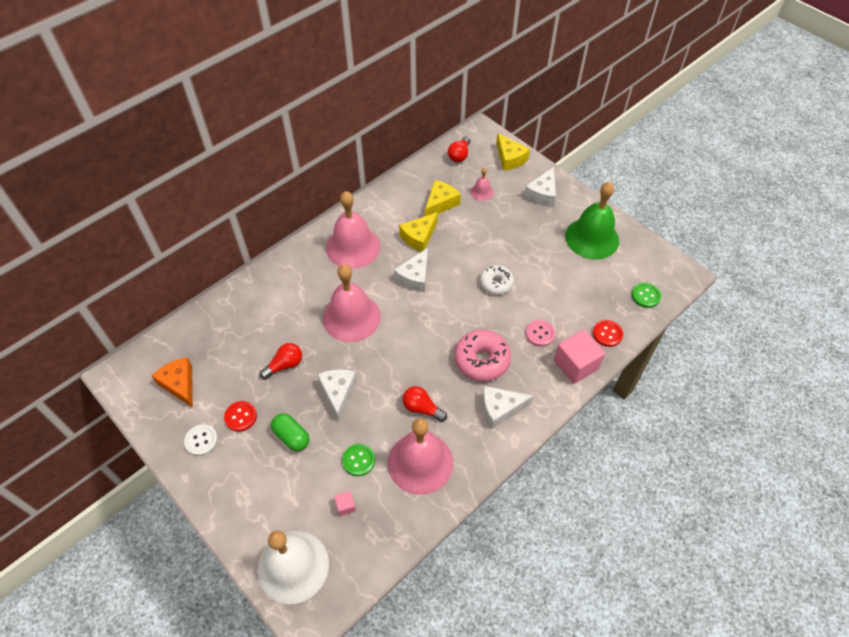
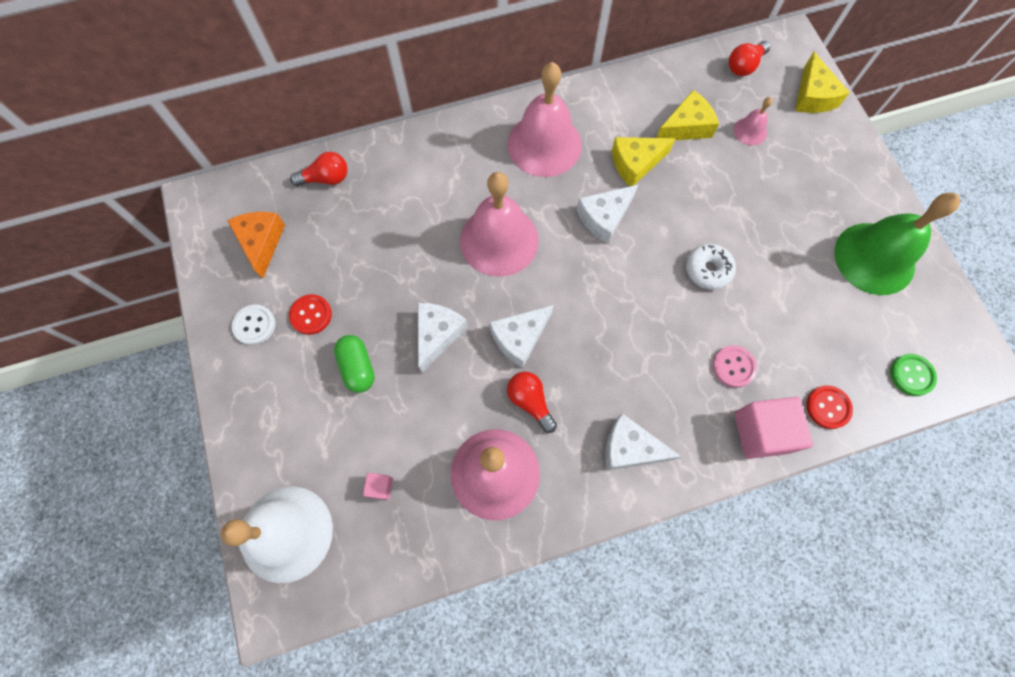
camera: 25 degrees right, 15 degrees up
red light bulb [260,343,302,379] -> red light bulb moved to [290,152,348,186]
green button [342,444,375,476] -> none
pink donut [455,330,511,381] -> none
white cheese [524,167,556,207] -> white cheese moved to [490,305,553,368]

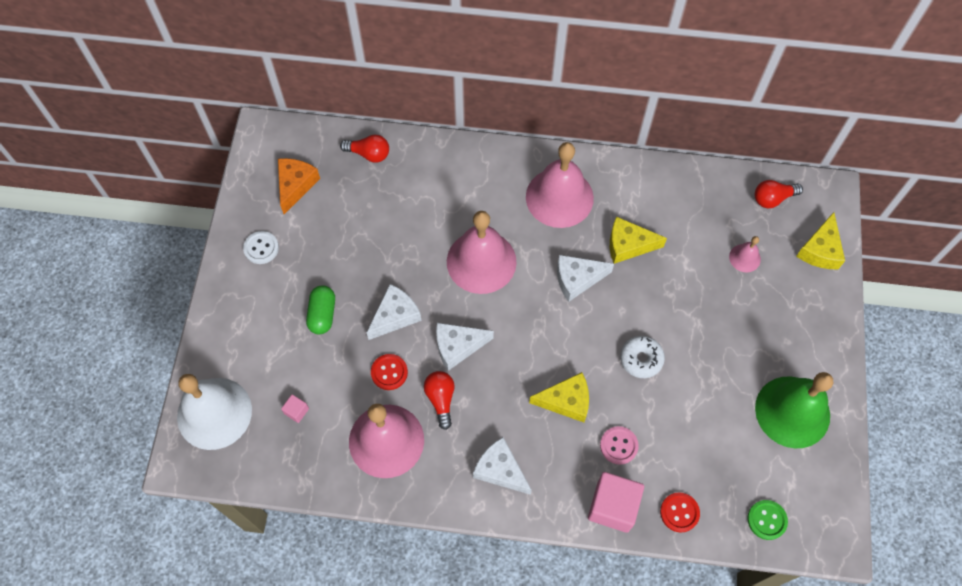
camera: 25 degrees right, 5 degrees down
red button [289,294,332,335] -> red button moved to [371,354,408,390]
yellow cheese [657,90,719,140] -> yellow cheese moved to [529,372,589,422]

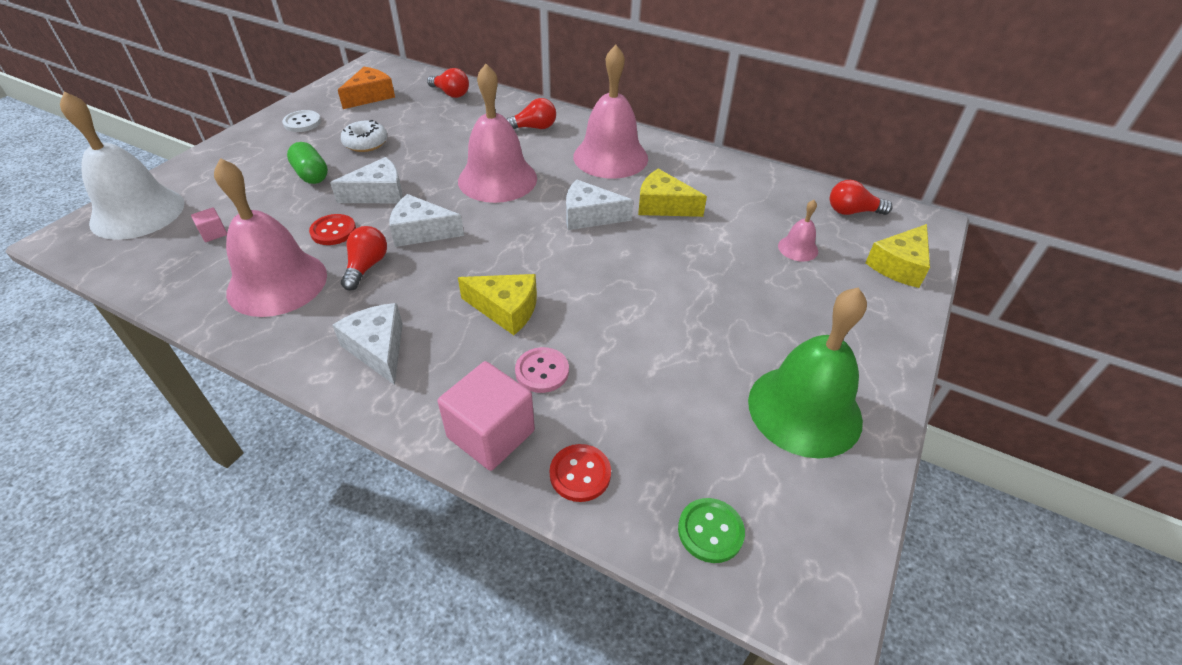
camera: 20 degrees right, 20 degrees down
green capsule [306,285,335,334] -> green capsule turned 60 degrees counterclockwise [287,142,328,184]
white donut [620,336,665,378] -> white donut moved to [341,120,387,152]
none -> red light bulb [507,98,556,129]

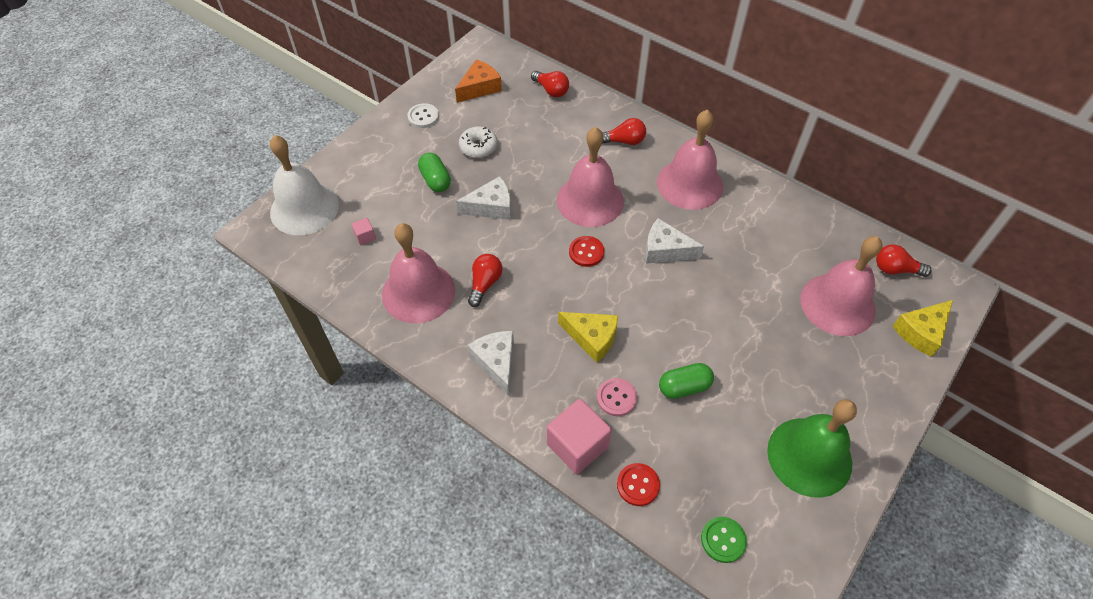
camera: 10 degrees right, 10 degrees up
red button [309,214,356,245] -> red button moved to [569,236,604,267]
white cheese [389,194,464,247] -> none
yellow cheese [638,169,707,217] -> none
pink bell [778,200,818,262] -> pink bell [800,236,883,336], size x2.22
none -> green capsule [659,363,714,399]

